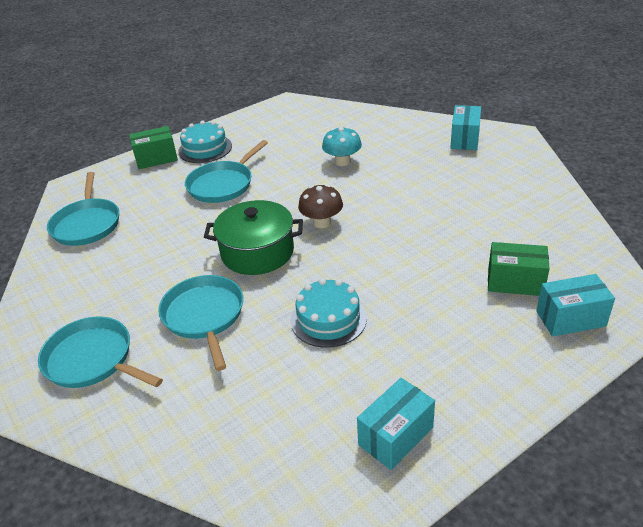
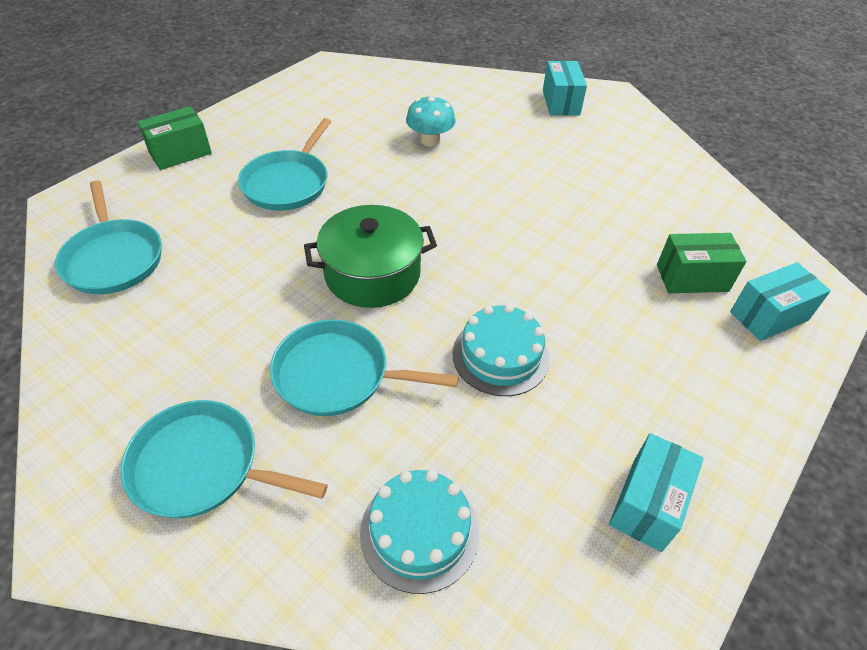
camera: 20 degrees left, 10 degrees up
turquoise pan [158,275,243,371] -> turquoise pan turned 45 degrees counterclockwise [270,319,459,416]
turquoise cake [178,121,232,163] -> turquoise cake moved to [360,470,480,594]
brown mushroom [298,184,343,228] -> none

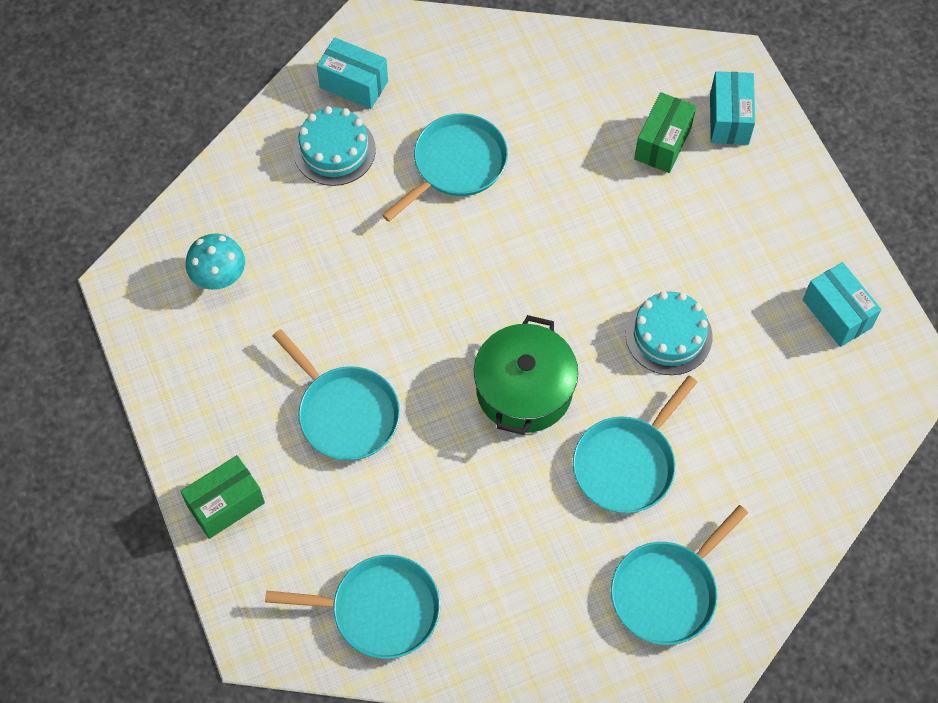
camera: 60 degrees left, 15 degrees up
green box [137,106,212,170] -> green box turned 60 degrees clockwise [180,455,265,539]
turquoise cake [360,470,480,594] -> turquoise cake moved to [293,106,376,186]
turquoise mushroom [406,95,456,146] -> turquoise mushroom moved to [186,234,245,290]
none -> turquoise pan [382,113,508,222]

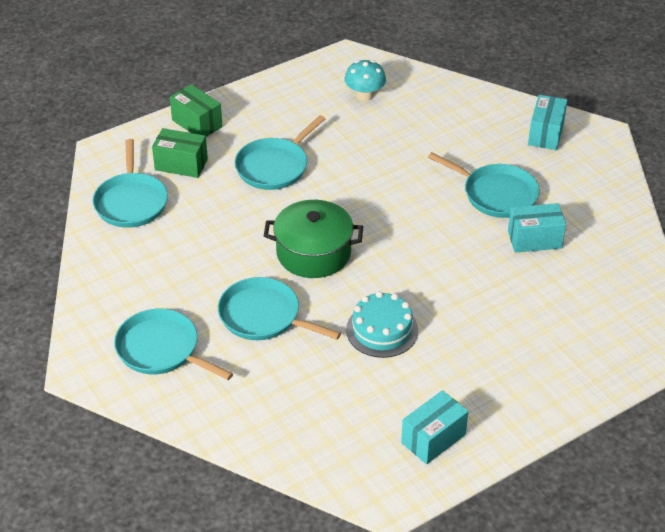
camera: 80 degrees right, 20 degrees down
turquoise cake [293,106,376,186] -> none
green box [634,92,696,173] -> green box moved to [152,128,208,178]
turquoise box [710,71,755,145] -> turquoise box moved to [508,203,566,253]

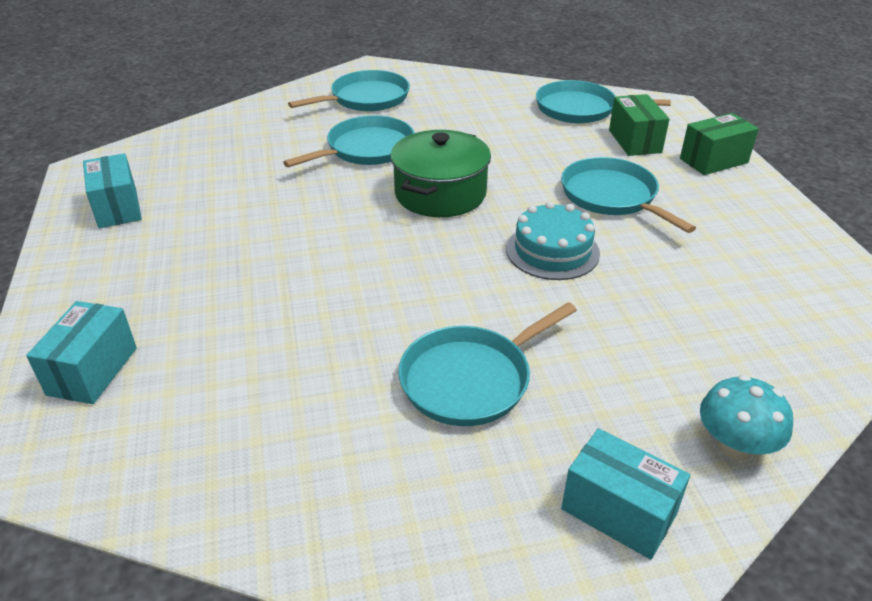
camera: 110 degrees right, 5 degrees down
green box [152,128,208,178] -> green box turned 45 degrees counterclockwise [609,94,670,156]
turquoise mushroom [345,60,386,101] -> turquoise mushroom moved to [700,375,793,460]
turquoise cake [346,291,418,358] -> turquoise cake moved to [506,201,600,280]
turquoise box [508,203,566,253] -> turquoise box moved to [26,301,137,404]

